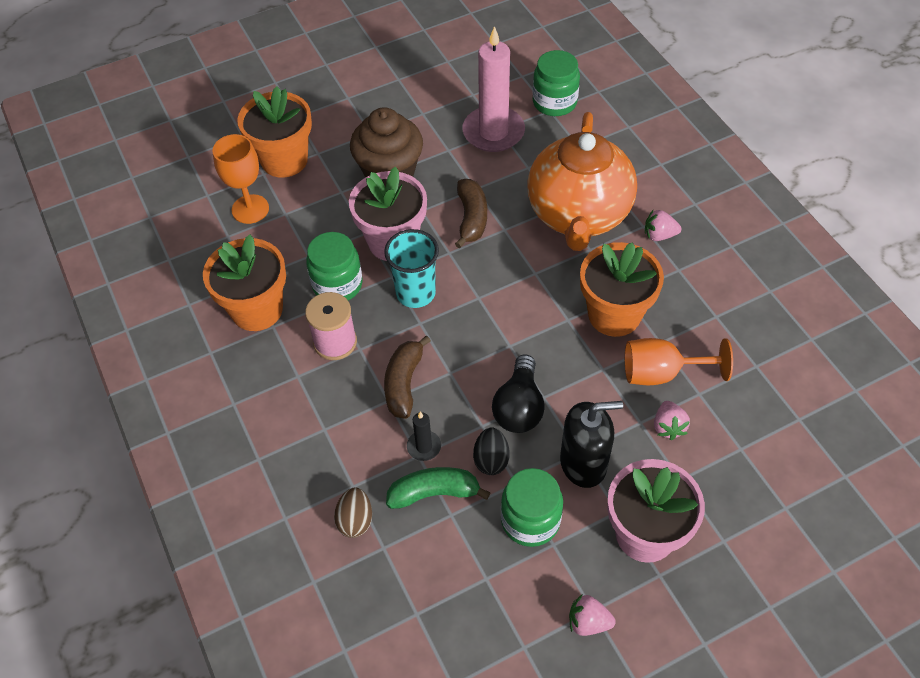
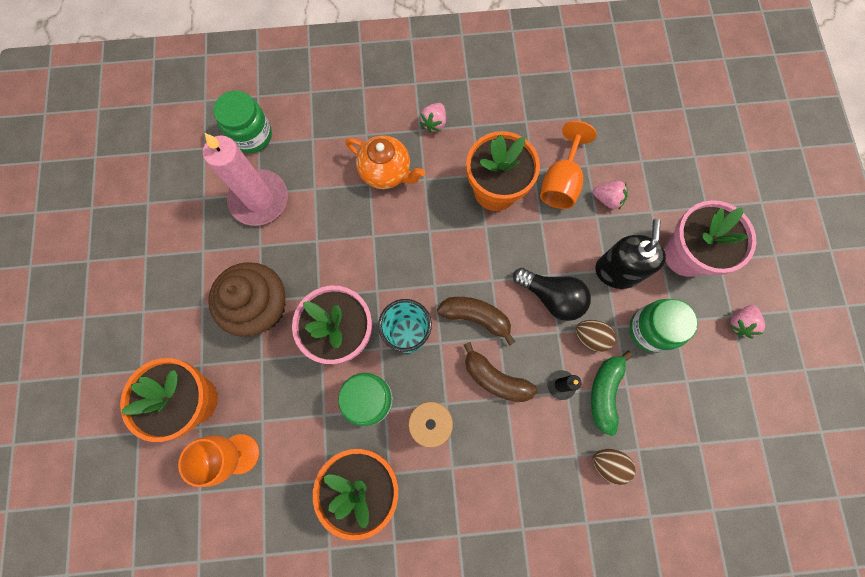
camera: 70 degrees left, 20 degrees up
brown banana [455,179,487,249] -> brown banana moved to [437,297,515,346]
black egg [473,428,510,475] -> brown egg [575,320,616,352]
orange teapot [527,112,637,251] -> orange teapot [345,135,425,189], size x0.55

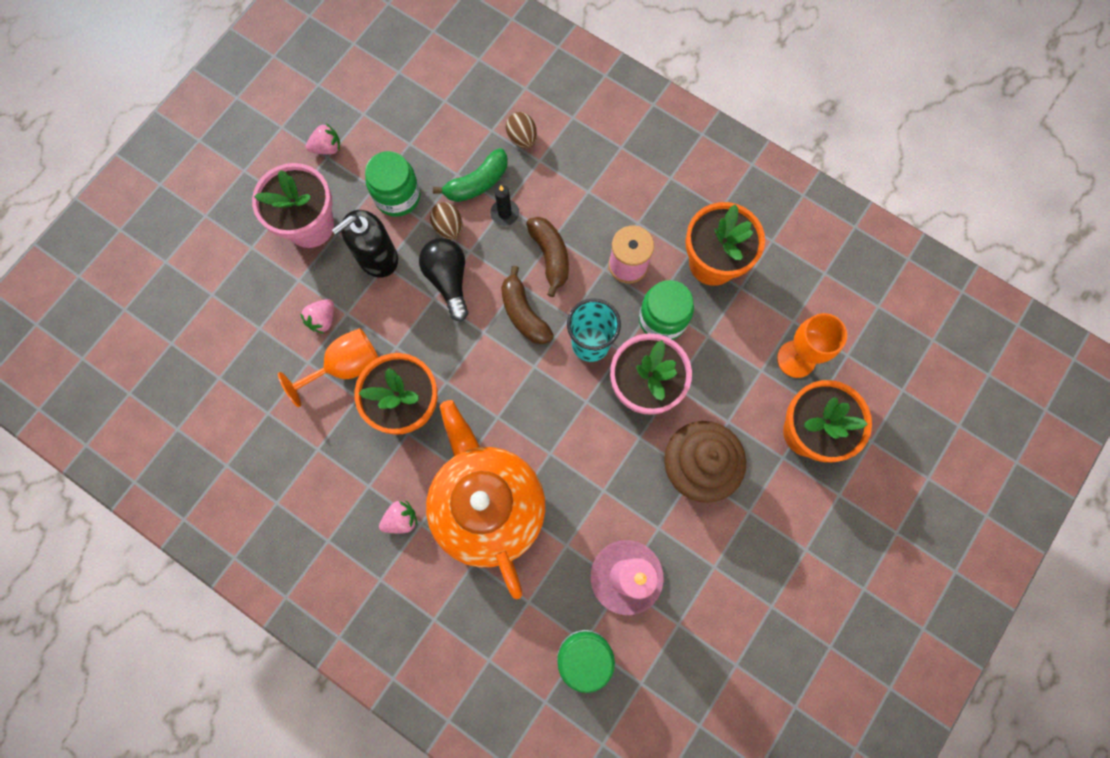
camera: 140 degrees left, 0 degrees up
orange teapot [345,135,425,189] -> orange teapot [426,400,545,599], size x1.81
pink strawberry [593,181,628,210] -> pink strawberry turned 120 degrees counterclockwise [300,299,334,334]

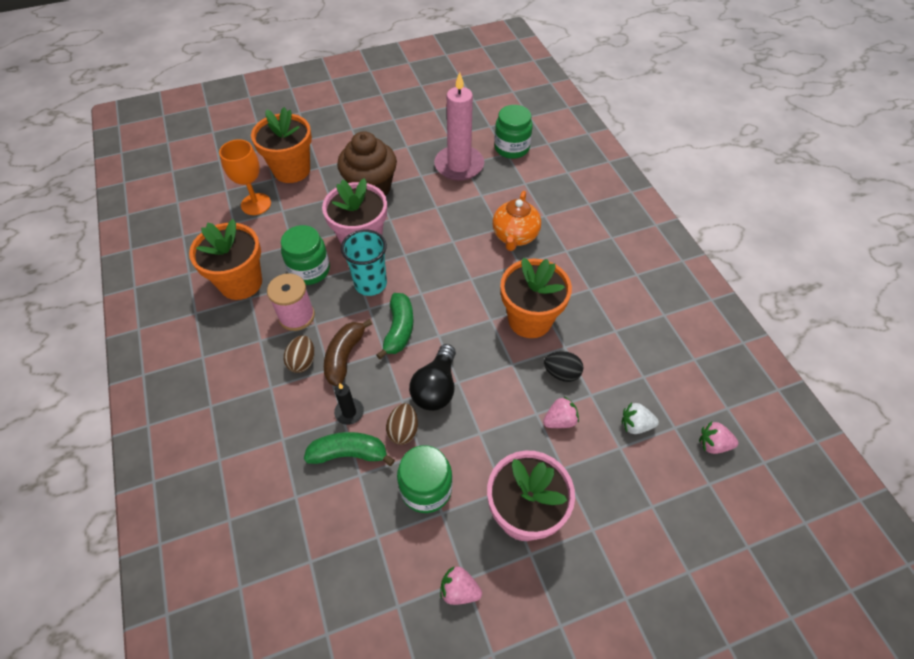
camera: 145 degrees left, 20 degrees down
orange goblet [278,328,378,407] -> black egg [544,351,583,382]
black soap dispenser [332,210,398,277] -> none
pink strawberry [379,501,417,533] -> pink strawberry moved to [699,421,738,454]
orange teapot [426,400,545,599] -> orange teapot [492,191,541,251], size x0.55
brown banana [501,266,554,344] -> green banana [376,293,414,359]
brown egg [506,112,537,149] -> brown egg moved to [284,335,315,373]
none -> white strawberry [622,403,659,434]

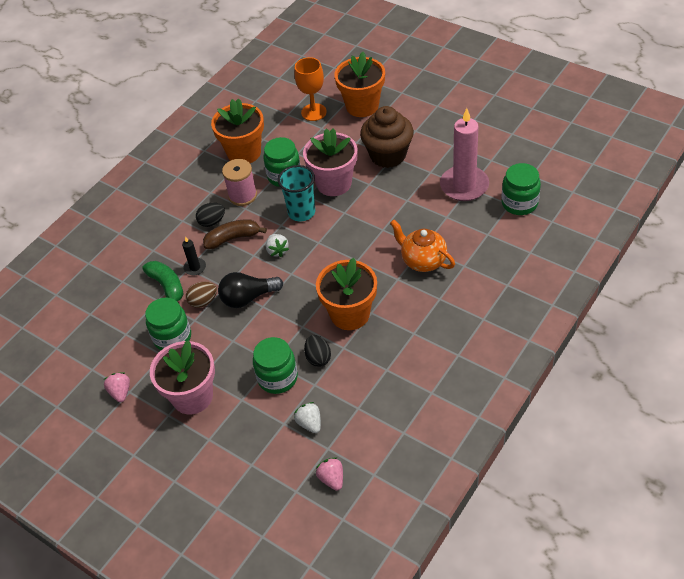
camera: 60 degrees right, 5 degrees down
brown egg [284,335,315,373] -> black egg [196,203,225,227]
green banana [376,293,414,359] -> white strawberry [266,234,289,257]
orange teapot [492,191,541,251] -> orange teapot turned 60 degrees clockwise [390,220,455,272]
pink strawberry [543,396,579,428] -> green jar [253,337,298,394]

